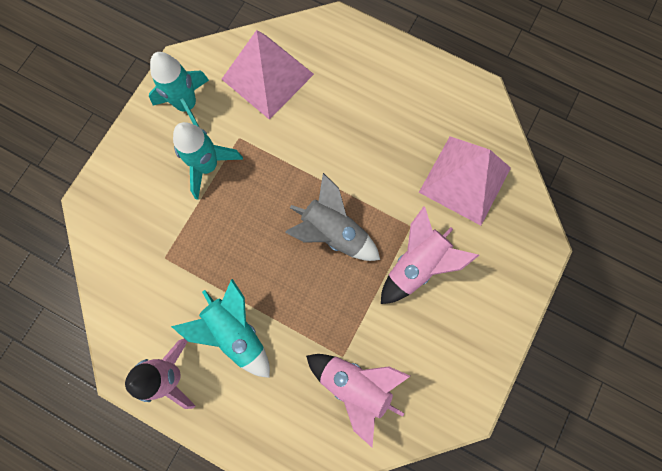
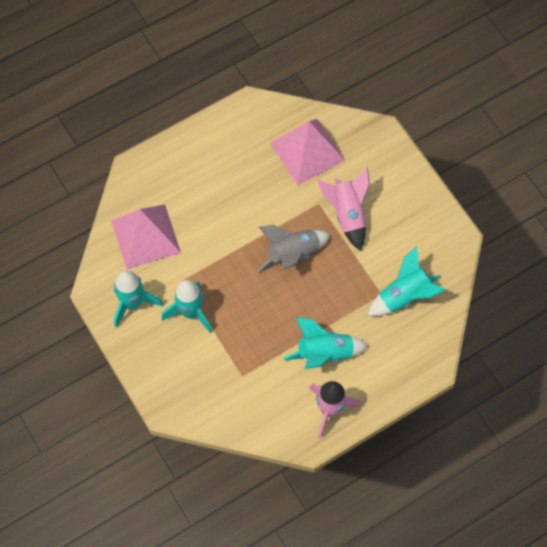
camera: 60 degrees left, 10 degrees down
pink rocket [306,354,410,447] -> turquoise rocket [368,246,446,316]

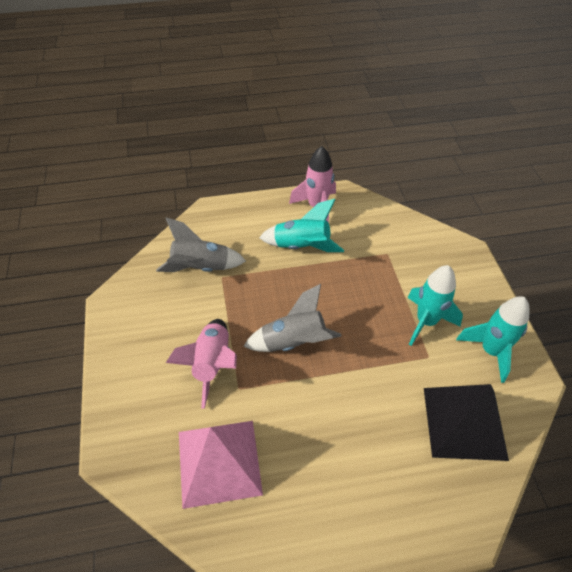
camera: 160 degrees left, 15 degrees down
pink pyramid [111,204,181,269] -> black pyramid [424,384,509,461]
turquoise rocket [368,246,446,316] -> grey rocket [156,218,246,272]

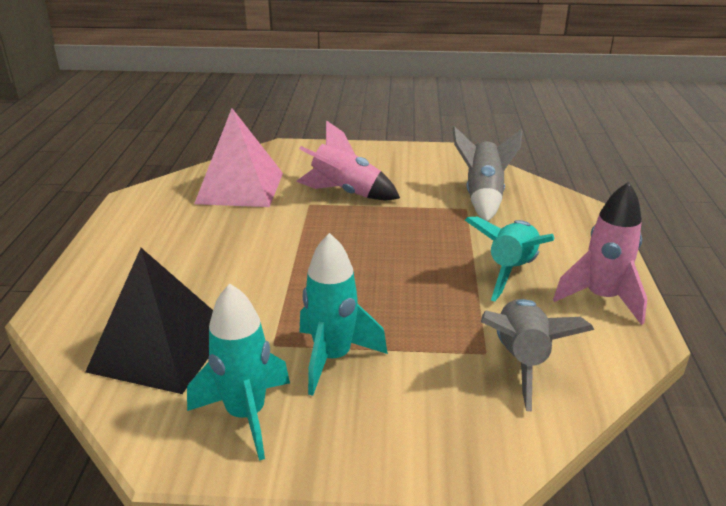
camera: 105 degrees right, 20 degrees down
grey rocket [243,284,342,352] -> grey rocket moved to [481,299,594,412]

